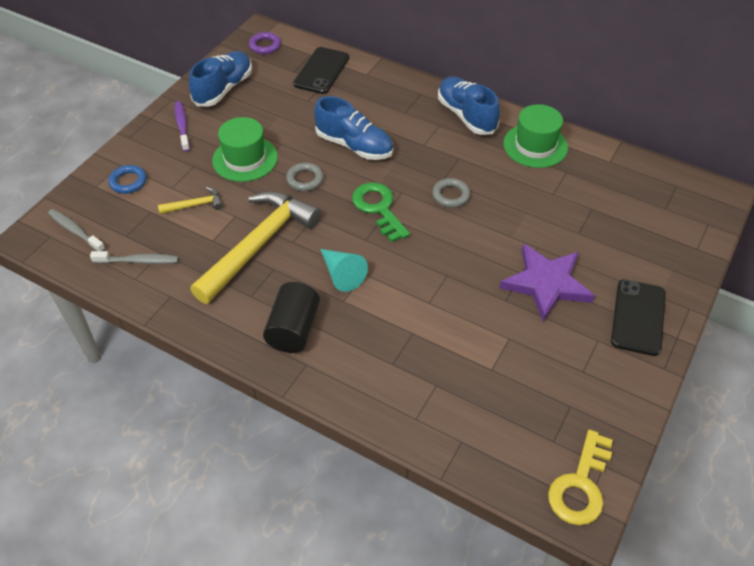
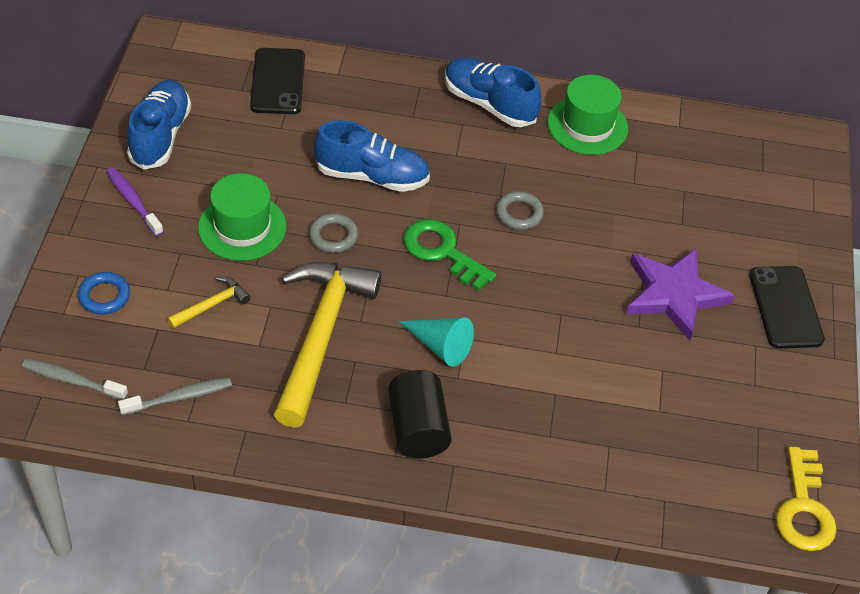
camera: 25 degrees left, 0 degrees up
purple ring [249,32,281,54] -> none

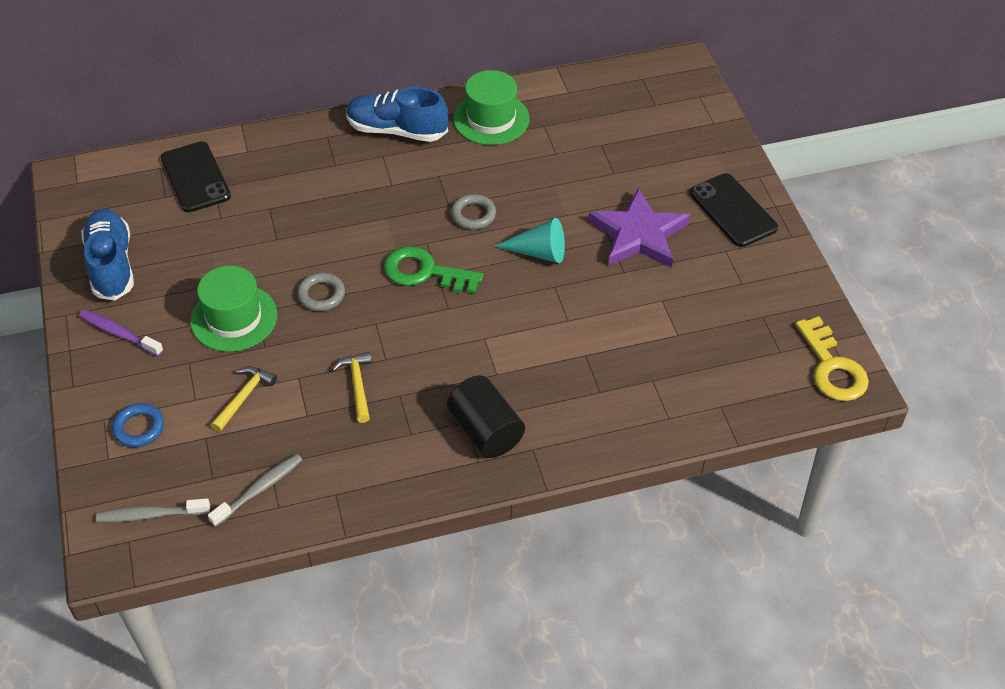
camera: 20 degrees left, 0 degrees up
yellow hammer [274,262,382,428] -> yellow hammer [332,352,372,423], size x0.43
blue shoe [314,120,430,192] -> none
turquoise cone [399,317,474,367] -> turquoise cone moved to [494,218,565,263]

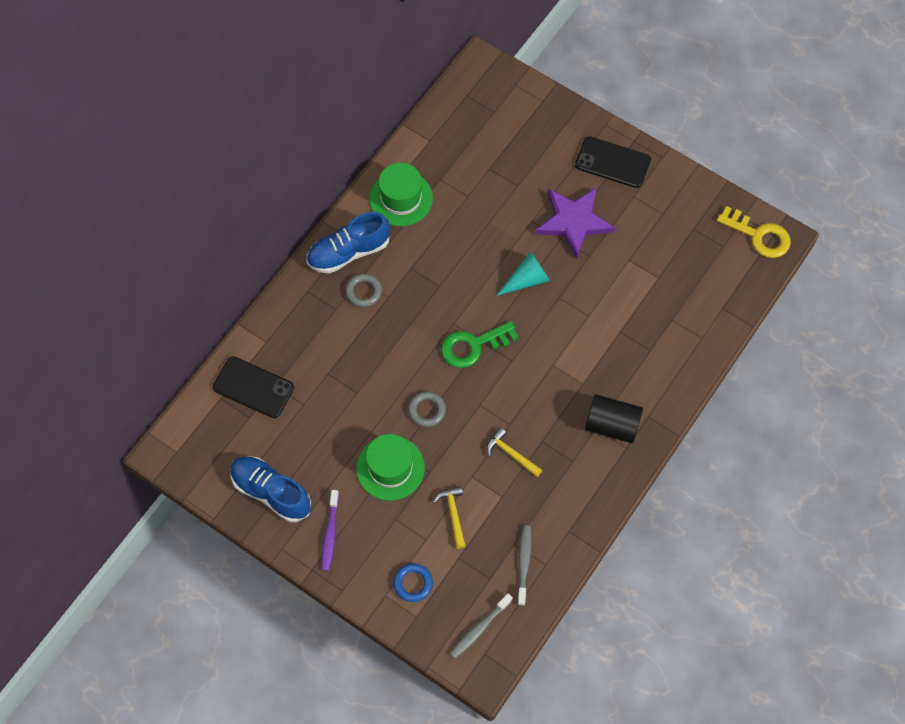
camera: 40 degrees left, 15 degrees up
purple toothbrush [79,309,163,356] -> purple toothbrush turned 75 degrees counterclockwise [322,490,339,571]
grey ring [451,194,496,230] -> grey ring moved to [345,274,382,307]

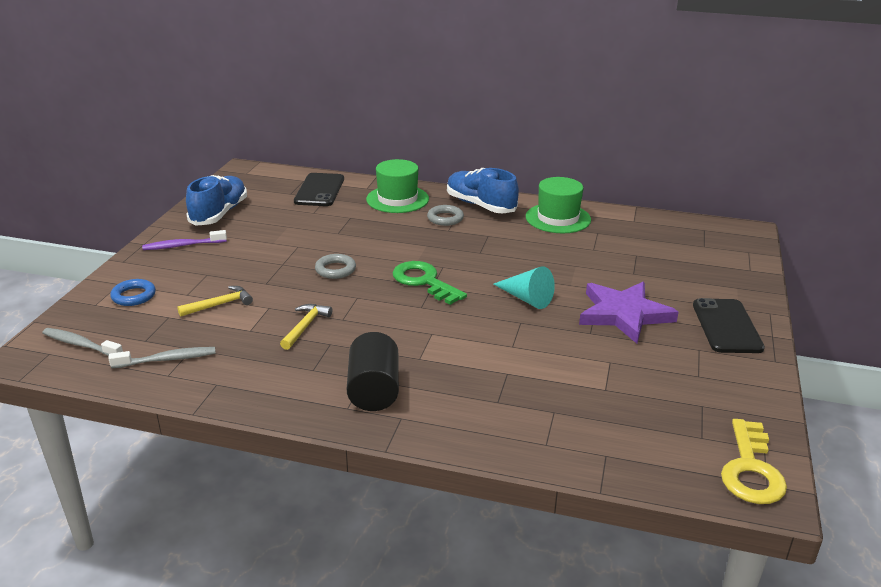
camera: 70 degrees right, 35 degrees down
green hat [356,434,425,500] -> green hat moved to [366,159,429,213]

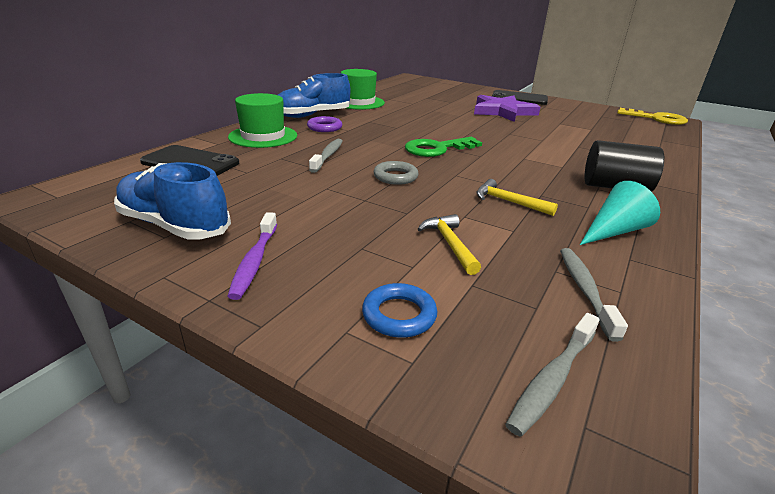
camera: 75 degrees left, 0 degrees up
grey ring [427,205,464,226] -> purple ring [307,116,343,132]
turquoise cone [493,266,555,309] -> turquoise cone moved to [580,181,660,245]
none -> grey toothbrush [309,139,343,173]

